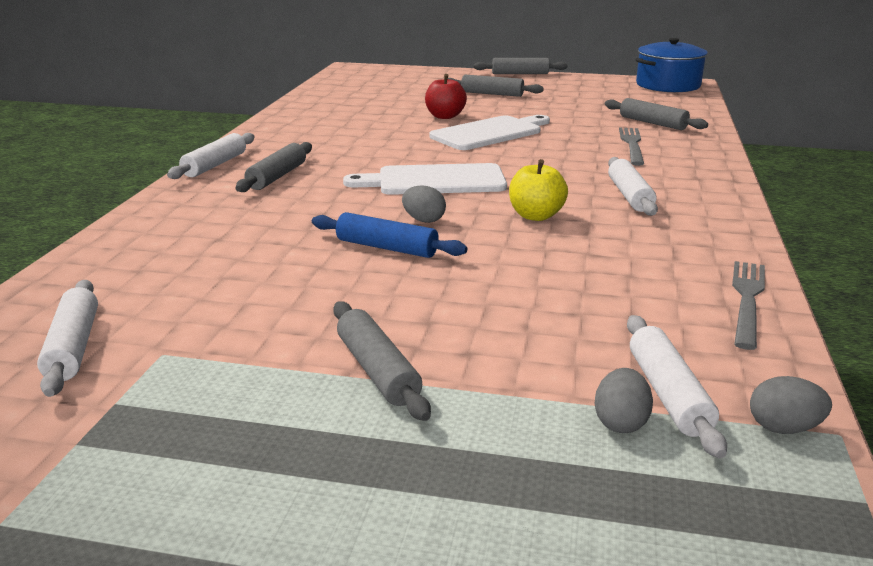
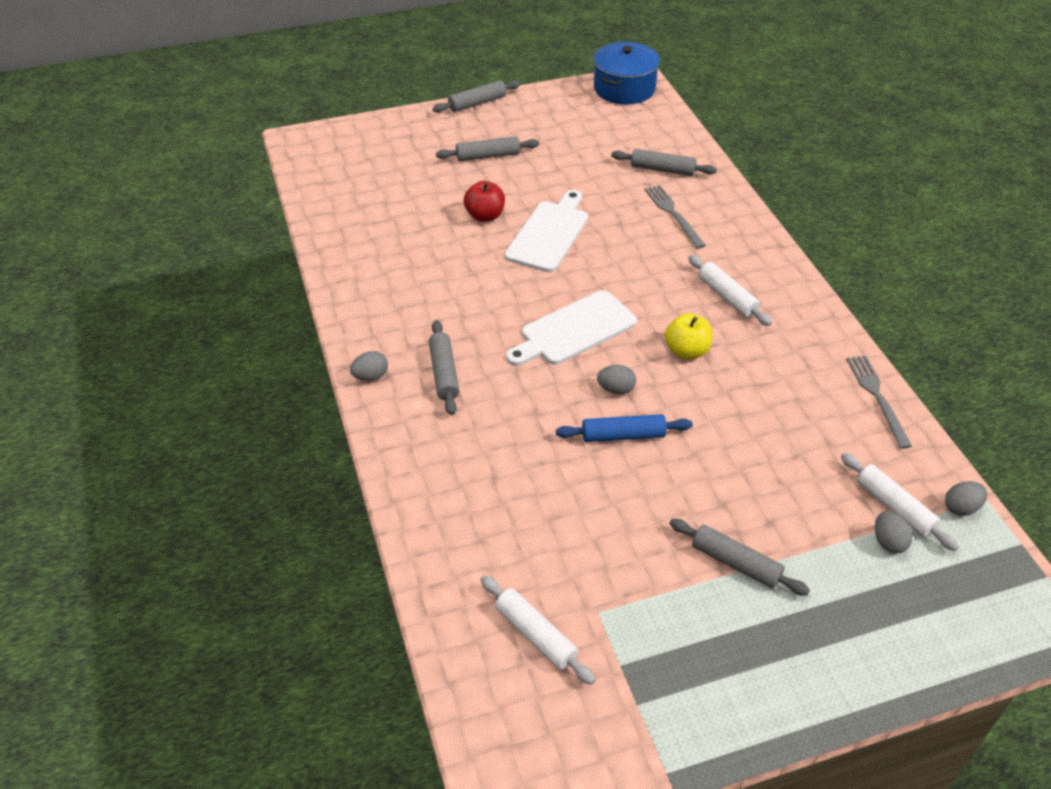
camera: 30 degrees left, 20 degrees up
white rolling pin [167,133,255,179] -> grey egg [350,351,388,381]

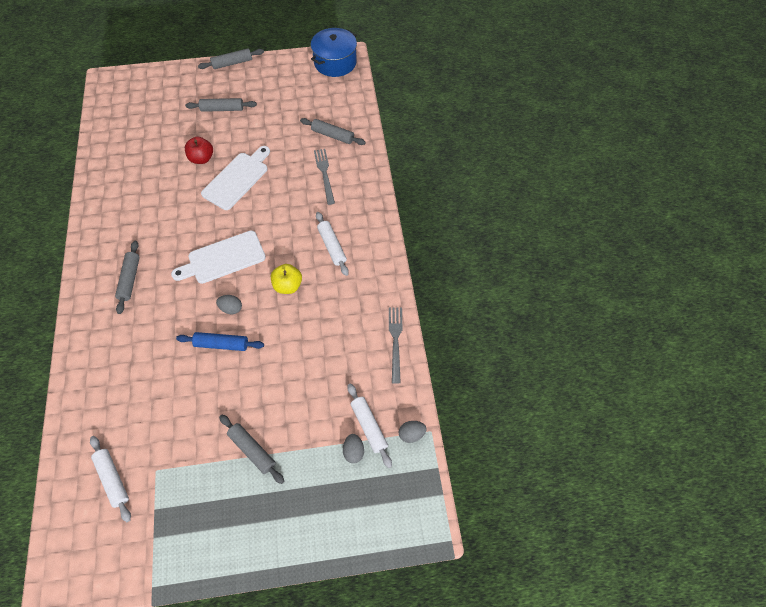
camera: 10 degrees right, 15 degrees up
grey egg [350,351,388,381] -> none

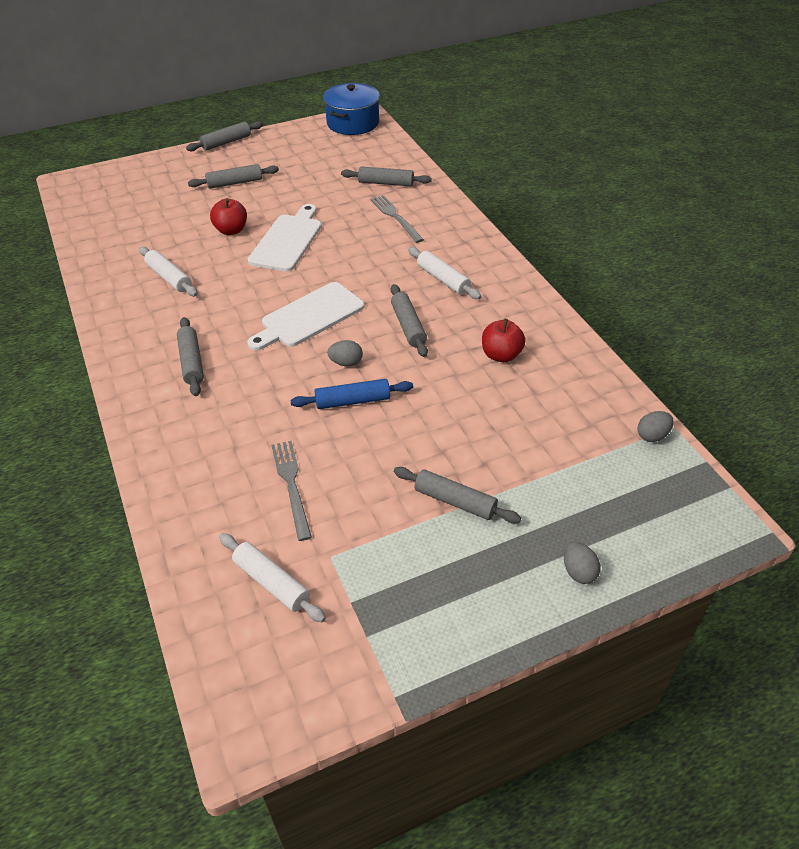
camera: 15 degrees left, 15 degrees down
yellow apple [271,264,302,294] -> grey rolling pin [391,284,428,357]
grey egg [343,434,364,463] -> grey egg moved to [564,542,601,584]
white rolling pin [347,383,392,468] -> white rolling pin moved to [139,247,198,296]
grey fork [389,307,403,384] -> grey fork moved to [271,441,312,541]
none -> red apple [482,319,526,362]

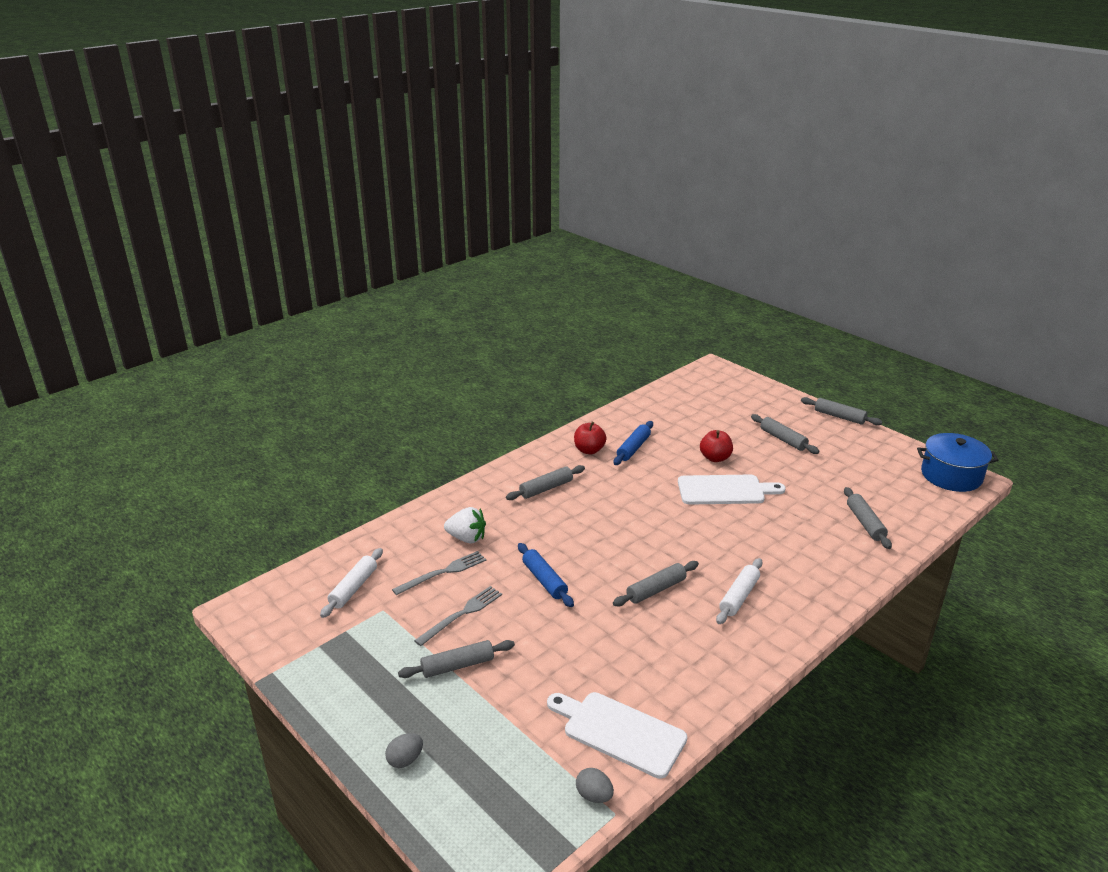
camera: 70 degrees right, 15 degrees down
white rolling pin [139,247,198,296] -> blue rolling pin [613,421,653,465]
white cutting board [247,282,364,351] -> white cutting board moved to [547,692,687,779]
grey egg [327,340,363,366] -> none
grey fork [371,195,424,243] -> grey fork moved to [414,586,502,646]
grey rolling pin [394,467,521,524] -> grey rolling pin turned 60 degrees clockwise [398,640,515,678]
red apple [482,319,526,362] -> red apple moved to [574,422,606,454]
none -> white strawberry [444,507,486,543]

